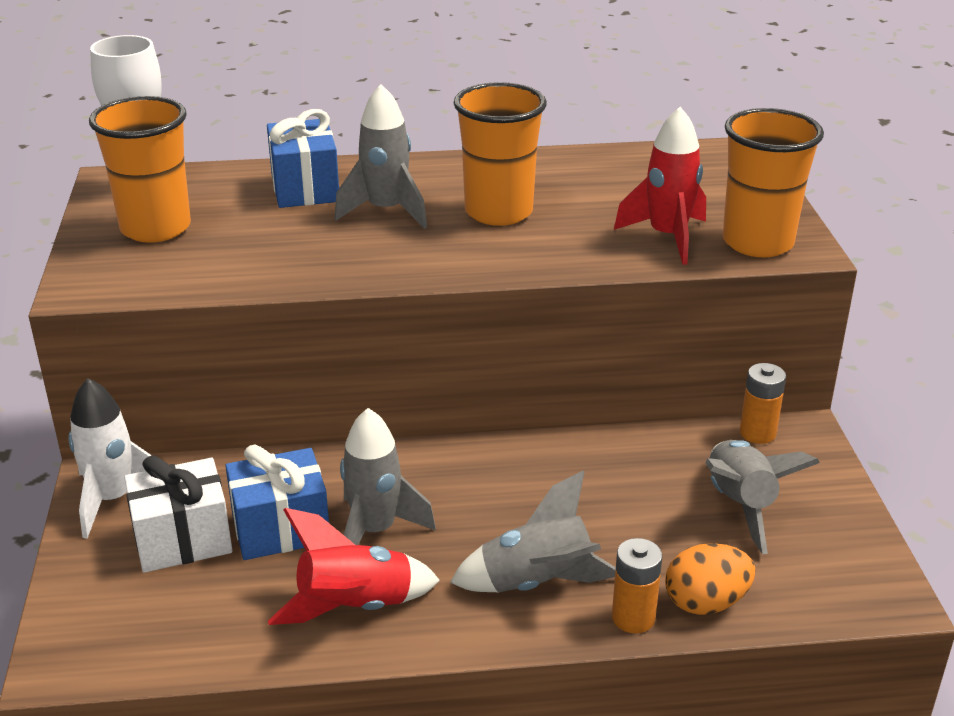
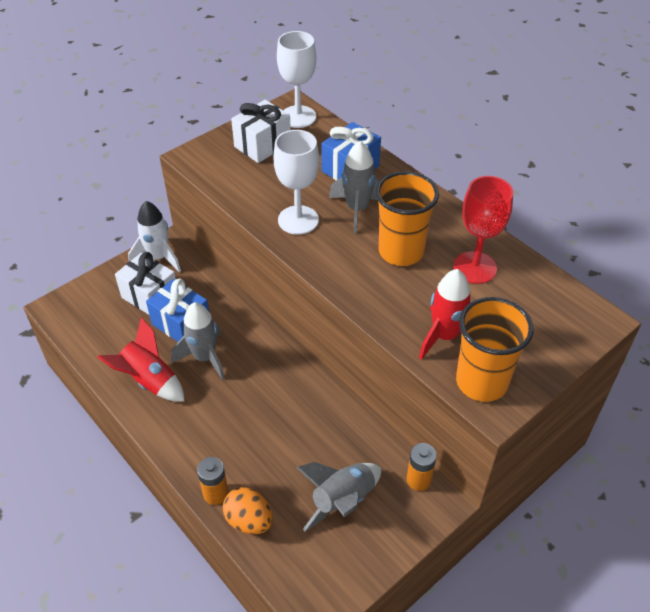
camera: 55 degrees right, 15 degrees up
orange cup [89,96,191,243] -> white gift [231,100,291,163]
grey rocket [450,471,616,592] -> none
none -> white goblet [274,130,319,235]
none -> red goblet [453,176,513,284]

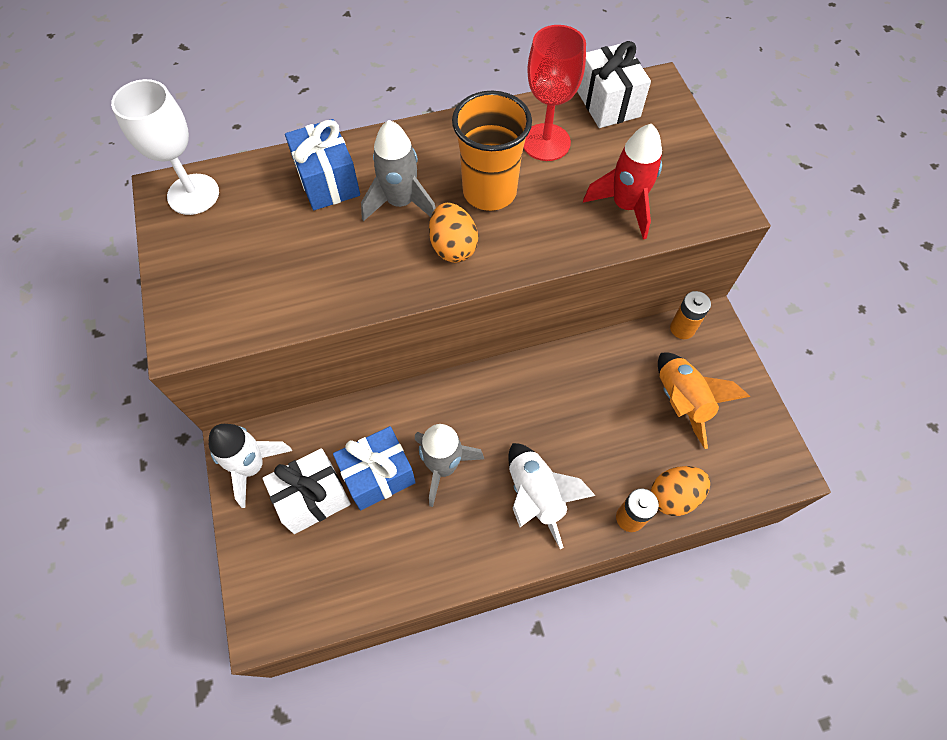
camera: 65 degrees left, 15 degrees up
red rocket [97,317,185,402] -> none
white gift [231,100,291,163] -> white gift moved to [577,41,651,128]
white goblet [274,130,319,235] -> none
grey rocket [296,462,381,532] -> orange rocket [658,353,750,449]
orange cup [456,297,534,402] -> none
none -> orange egg [429,203,478,263]
none -> white rocket [508,443,596,549]

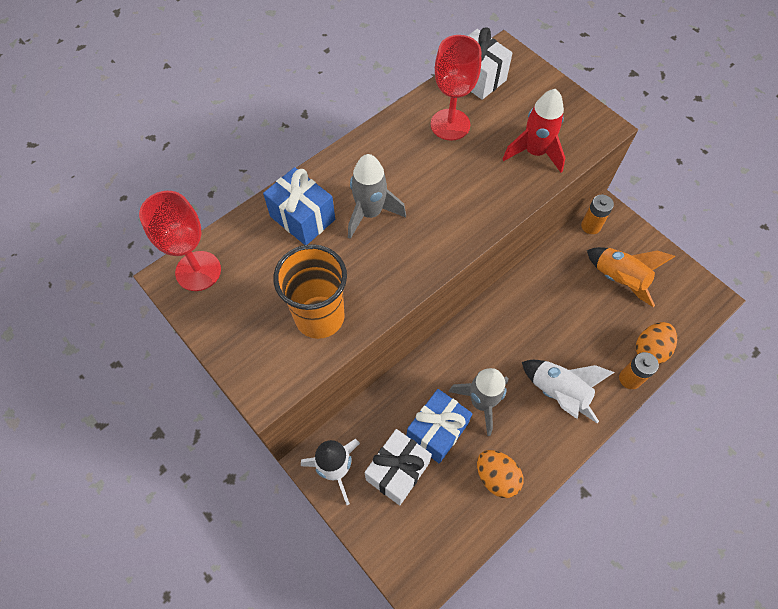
camera: 25 degrees left, 0 degrees up
white goblet [111,79,219,215] -> red goblet [139,191,221,291]
orange egg [429,203,478,263] -> orange egg moved to [477,450,523,498]
orange cup [452,91,532,211] -> orange cup moved to [273,244,347,339]

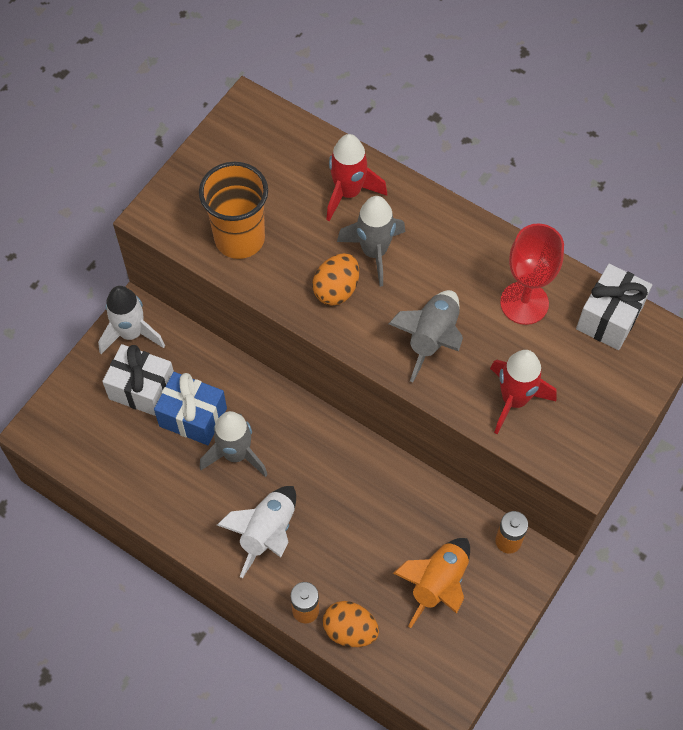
camera: 75 degrees right, 0 degrees up
red goblet [139,191,221,291] -> none
blue gift [263,167,335,245] -> red rocket [326,134,387,221]
orange egg [477,450,523,498] -> orange egg moved to [312,253,359,306]
none -> grey rocket [388,290,463,382]

